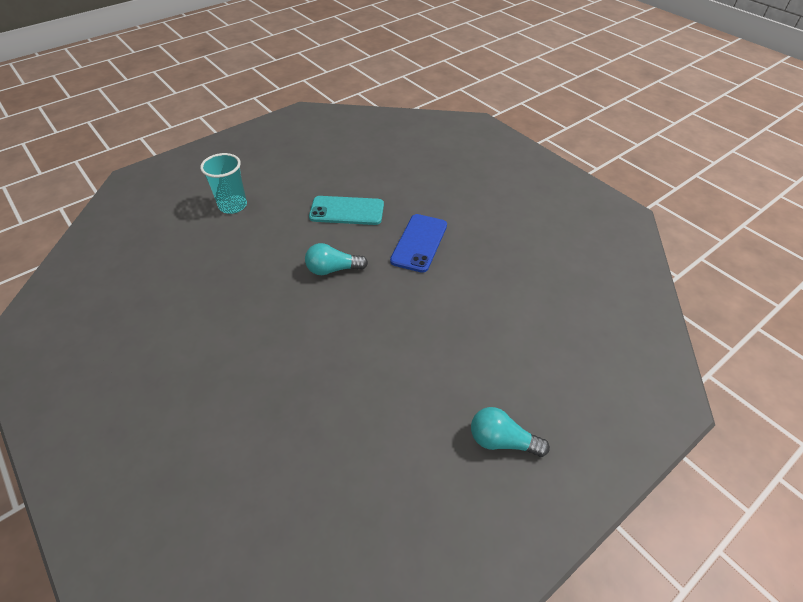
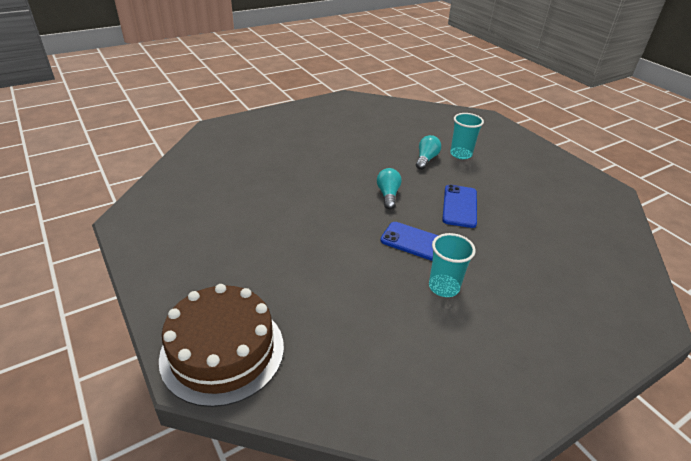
camera: 95 degrees right, 10 degrees down
turquoise phone [309,196,384,225] -> blue phone [442,184,477,228]
turquoise light bulb [471,407,550,457] -> turquoise light bulb moved to [416,135,441,170]
none -> brown cake [159,284,284,407]
none -> turquoise cup [429,233,476,297]

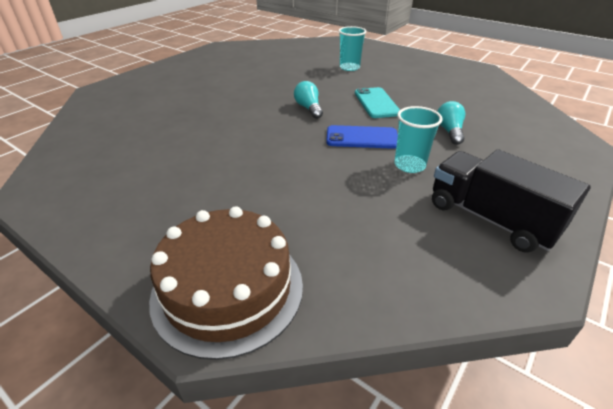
camera: 20 degrees left, 0 degrees up
turquoise light bulb [416,135,441,170] -> turquoise light bulb moved to [437,101,465,145]
blue phone [442,184,477,228] -> turquoise phone [355,87,400,118]
none -> black truck [432,150,591,253]

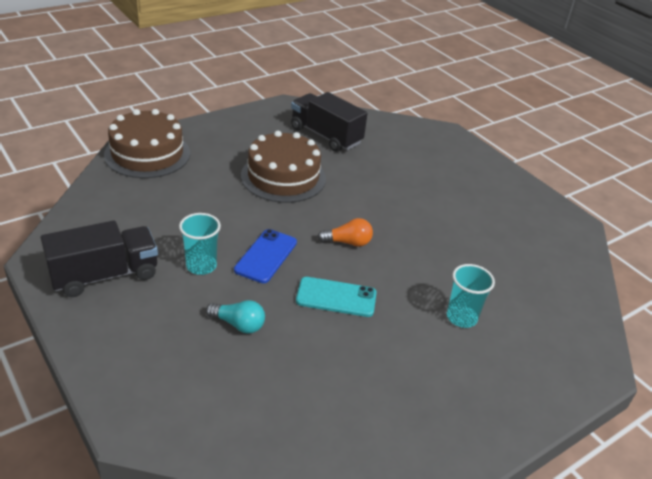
camera: 105 degrees right, 0 degrees up
turquoise light bulb [294,81,323,119] -> orange light bulb [317,218,373,247]
none -> brown cake [241,131,326,203]
none -> black truck [291,92,368,152]

